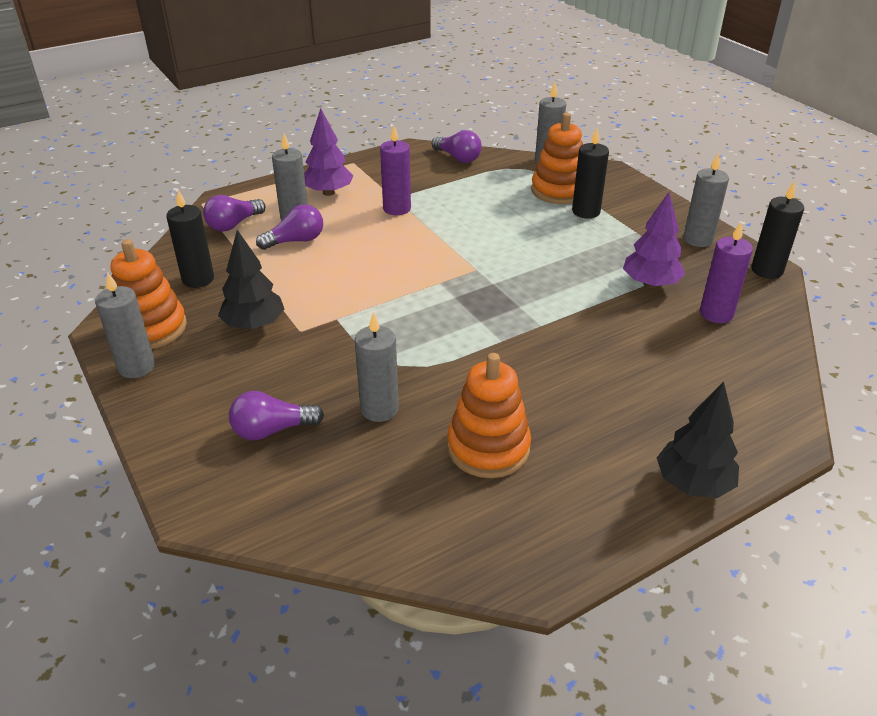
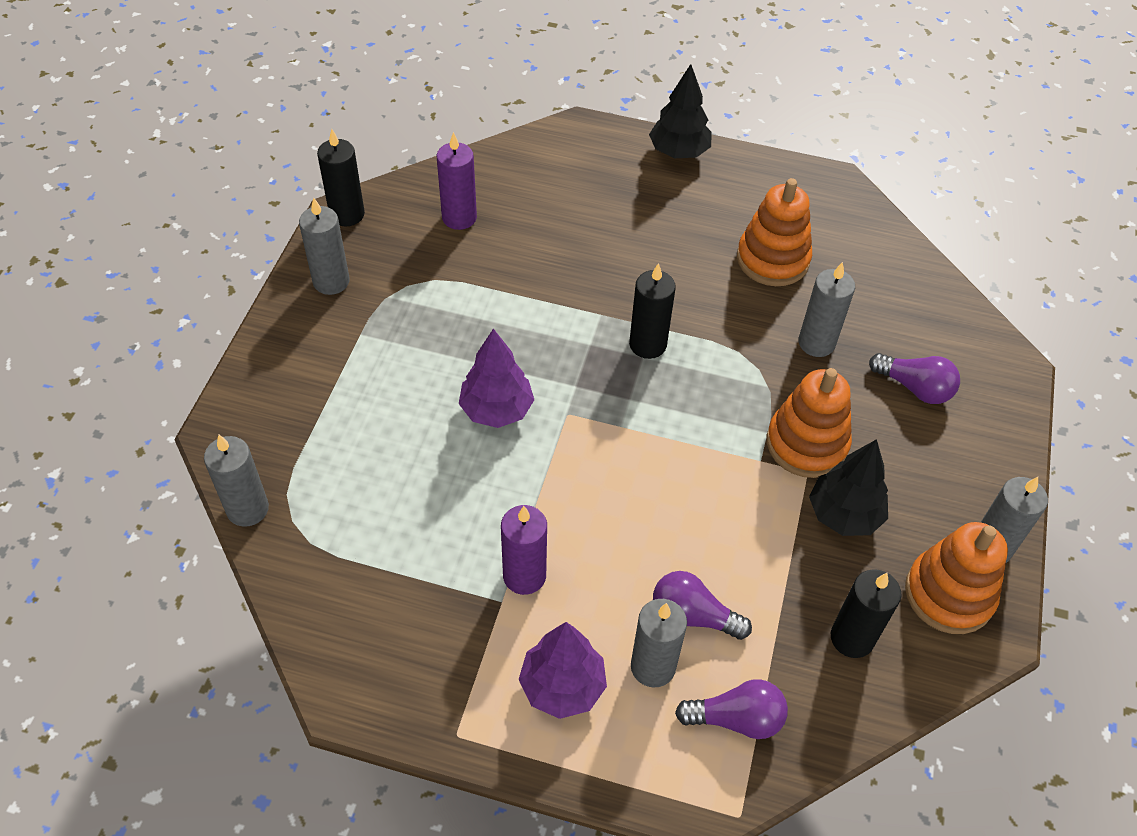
camera: 135 degrees left, 15 degrees up
purple light bulb [432,130,482,163] -> none
orange stacking toy [531,113,583,204] -> orange stacking toy moved to [767,368,852,478]
black candle [572,128,609,218] -> black candle moved to [629,263,676,359]
purple tree [623,192,685,288] -> purple tree moved to [459,329,534,428]

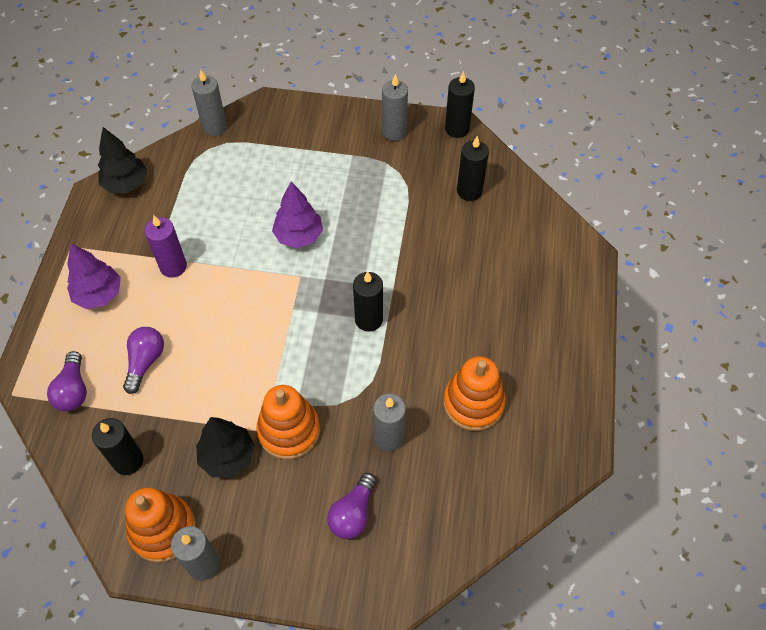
camera: 85 degrees right, 5 degrees up
purple candle [436,132,477,230] -> black candle [457,136,489,201]
grey candle [631,599,687,687] -> none
black tree [649,64,712,158] -> black tree moved to [98,127,147,193]

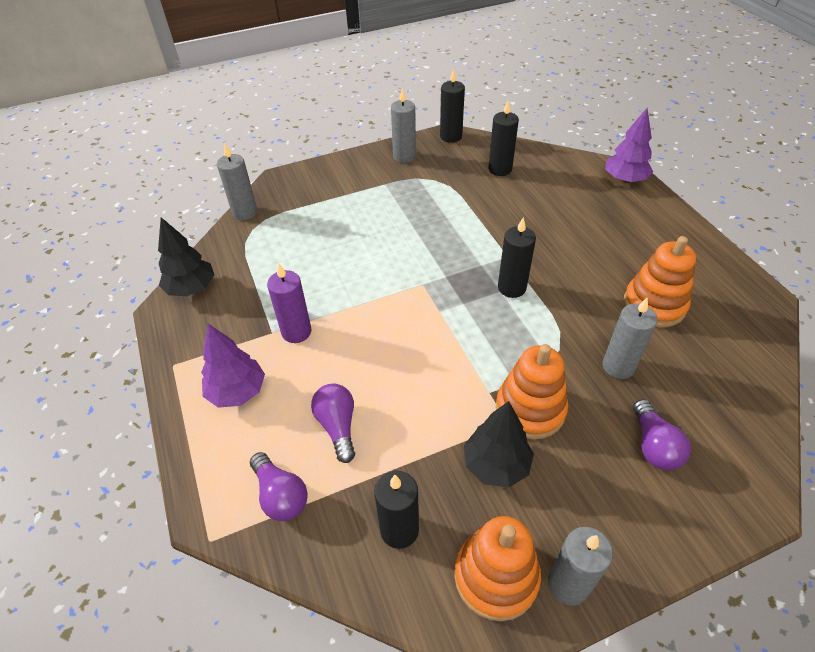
camera: 30 degrees left, 10 degrees down
purple tree [272,182,323,248] -> purple tree moved to [605,108,653,183]

